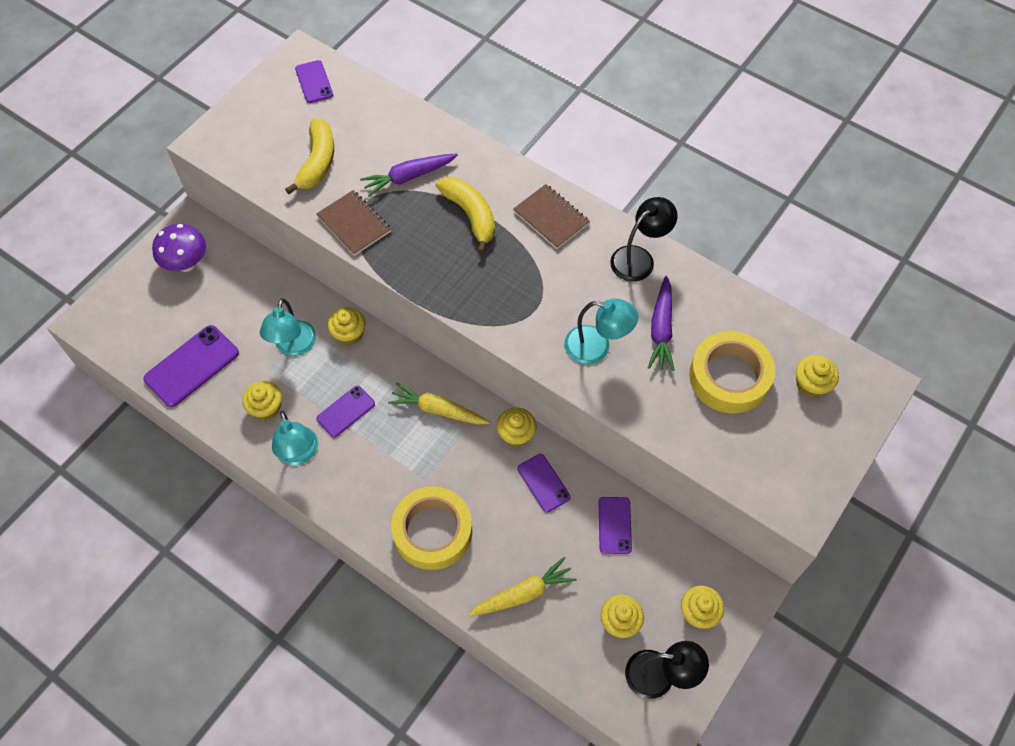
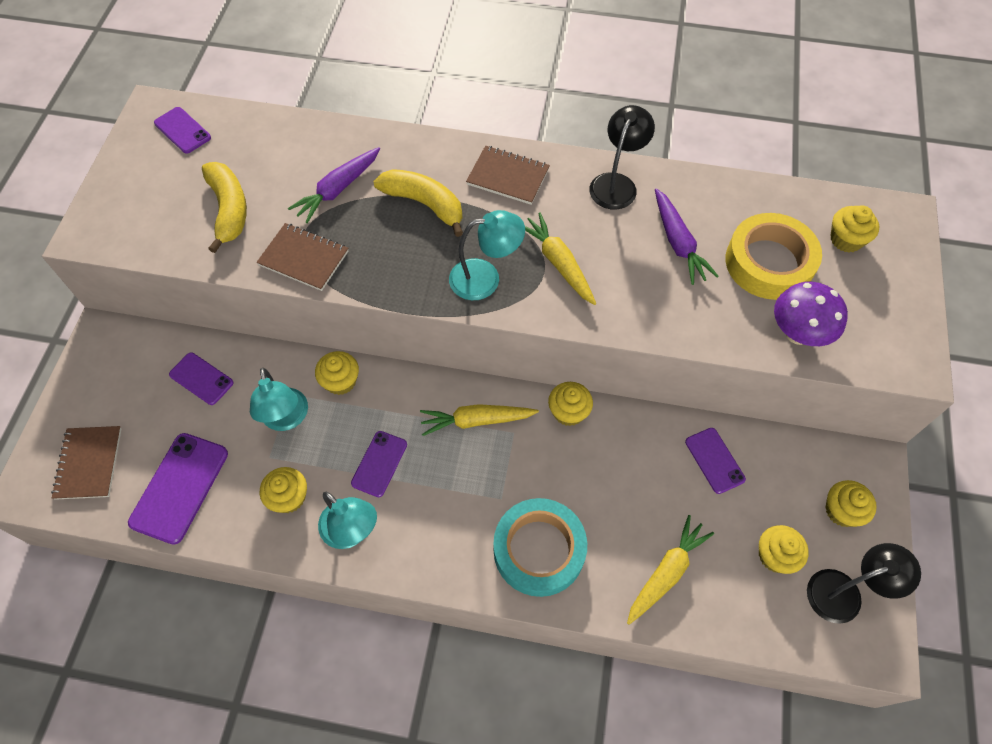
camera: 25 degrees left, 0 degrees up
purple mushroom [152,224,206,272] -> purple mushroom moved to [774,282,848,346]
yellow tape [391,486,472,570] -> turquoise tape [493,498,587,597]
purple phone [517,454,571,513] -> purple phone moved to [169,353,234,405]
turquoise lamp [564,299,638,365] -> turquoise lamp moved to [449,210,525,300]
none -> brown notebook [51,426,122,500]
none -> yellow carrot [525,212,596,305]

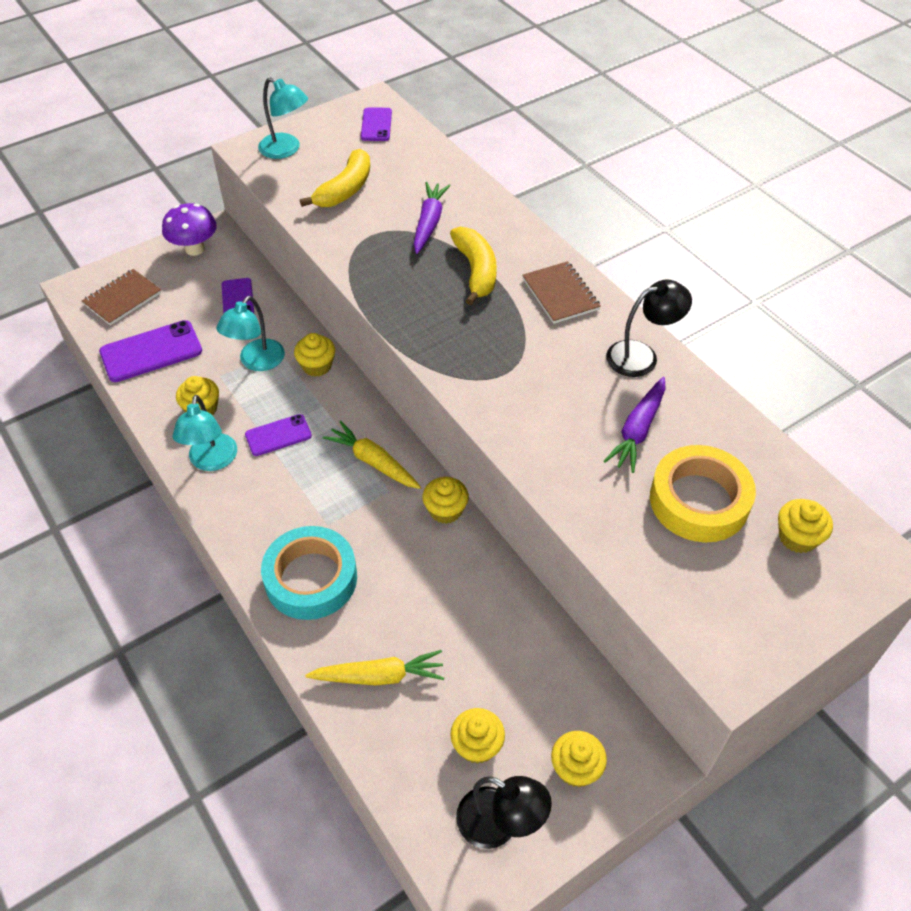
camera: 45 degrees right, 10 degrees down
brown notebook [256,223,349,291] -> none
purple carrot [288,147,380,223] -> purple carrot turned 105 degrees clockwise [414,182,451,254]
turquoise lamp [449,210,525,300] -> turquoise lamp moved to [258,77,308,159]
yellow carrot [525,212,596,305] -> none
purple phone [685,428,746,494] -> none
purple mushroom [774,282,848,346] -> purple mushroom moved to [162,203,217,256]

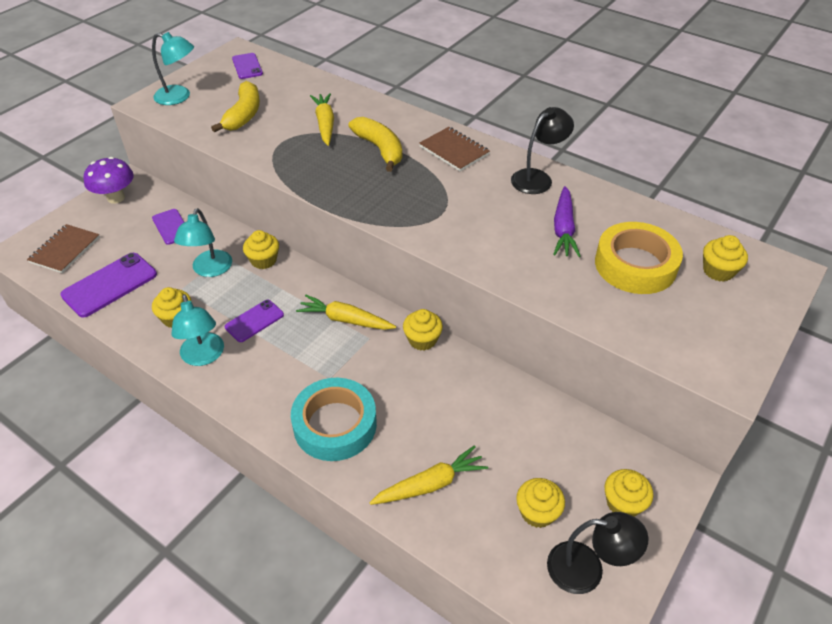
camera: 20 degrees left, 5 degrees down
purple carrot [414,182,451,254] -> yellow carrot [310,93,334,146]

